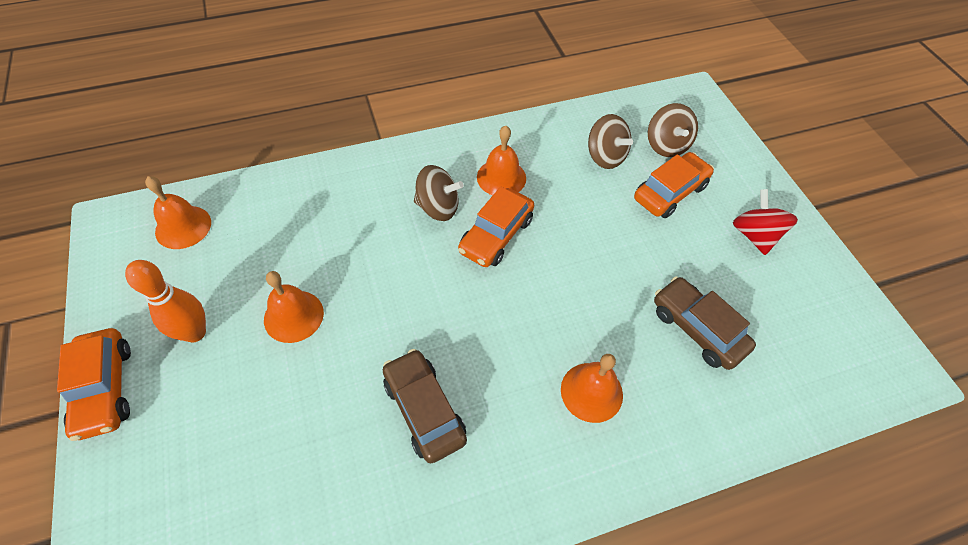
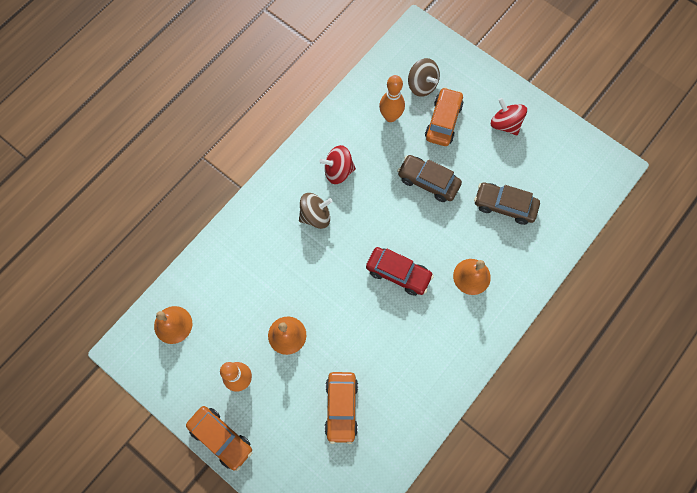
camera: 30 degrees left, 15 degrees up
brown car [383,349,467,463] -> brown car moved to [397,155,462,202]
orange car [458,187,534,267] -> orange car moved to [324,372,358,444]
orange bell [477,125,526,195] -> red spinning top [319,145,356,184]
brown spinning top [588,114,633,169] -> orange bowling pin [379,75,405,122]
none -> red car [366,247,434,296]

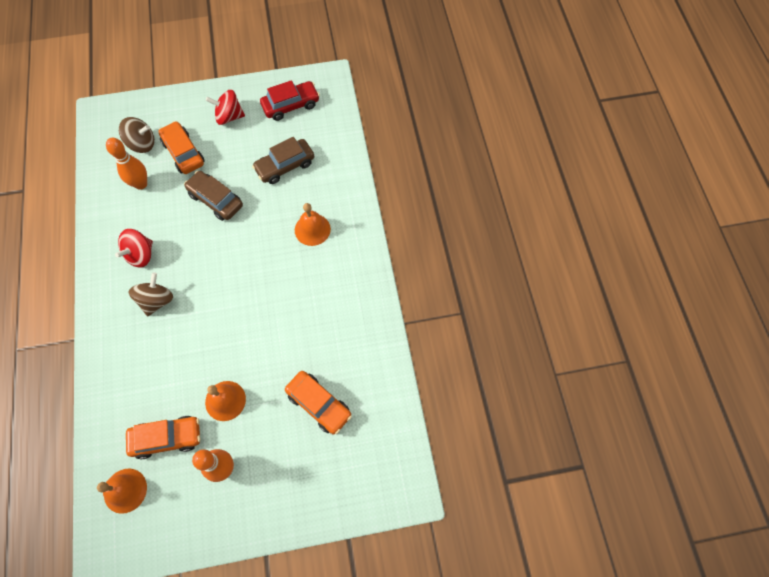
camera: 50 degrees left, 5 degrees down
orange car [186,406,252,471] -> orange car moved to [126,416,200,459]
red car [366,247,434,296] -> red car moved to [260,80,320,121]
brown car [397,155,462,202] -> brown car turned 60 degrees clockwise [184,171,243,221]

